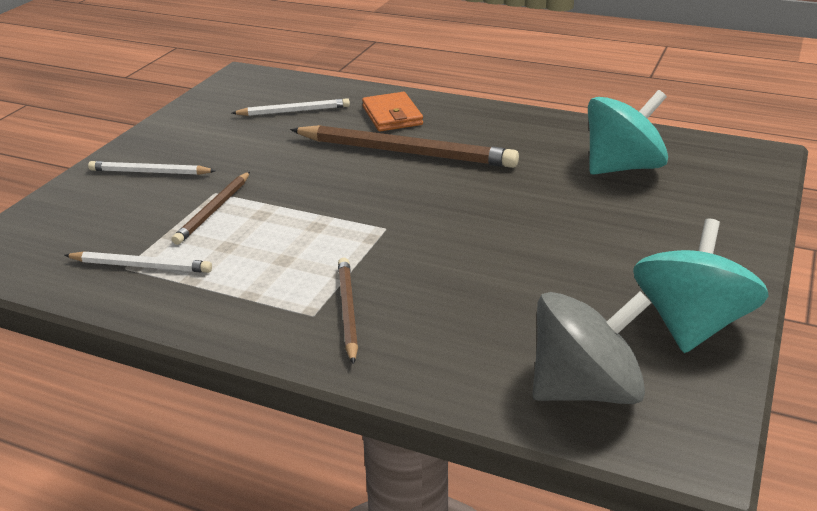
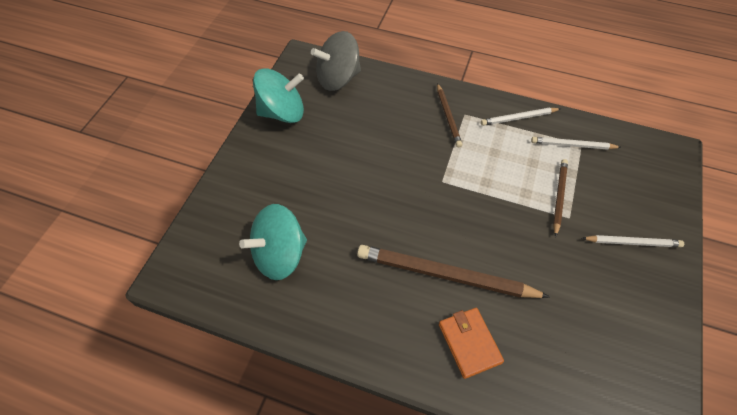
camera: 175 degrees right, 25 degrees up
white pencil [232,98,350,116] -> white pencil moved to [481,108,561,126]
turquoise spinning top [633,219,768,353] -> turquoise spinning top turned 120 degrees counterclockwise [253,68,304,123]

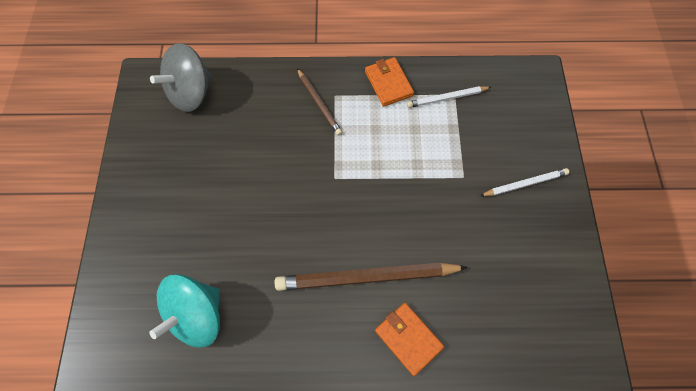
camera: 20 degrees left, 10 degrees up
turquoise spinning top [253,68,304,123] -> none
white pencil [481,108,561,126] -> orange wallet [365,57,414,107]
brown pencil [553,159,568,237] -> none

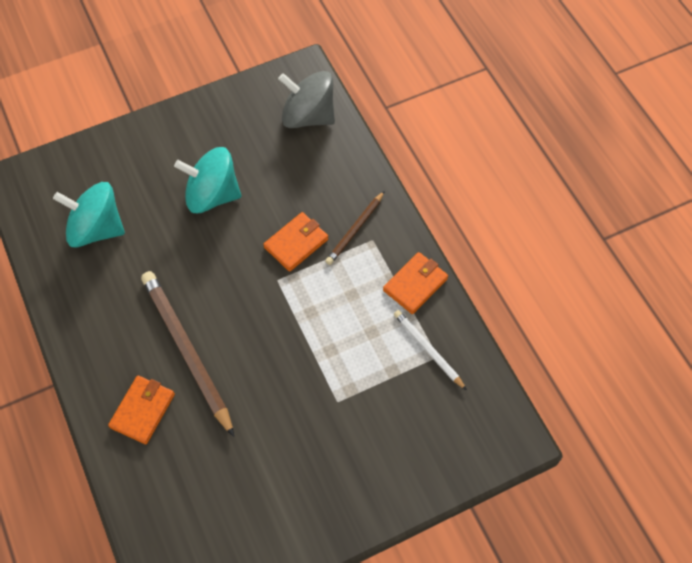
camera: 65 degrees right, 5 degrees down
white pencil [480,168,569,196] -> none
none -> turquoise spinning top [174,147,241,213]
none -> orange wallet [263,212,328,272]

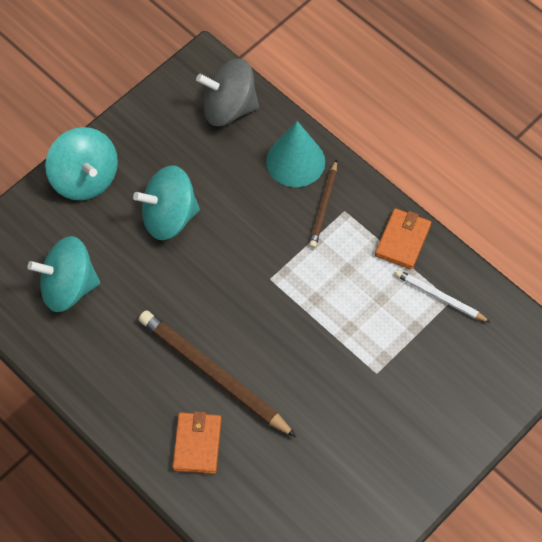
camera: 20 degrees left, 0 degrees up
orange wallet [263,212,328,272] -> none
none -> turquoise spinning top [45,127,118,200]
none -> turquoise cone [266,121,325,187]

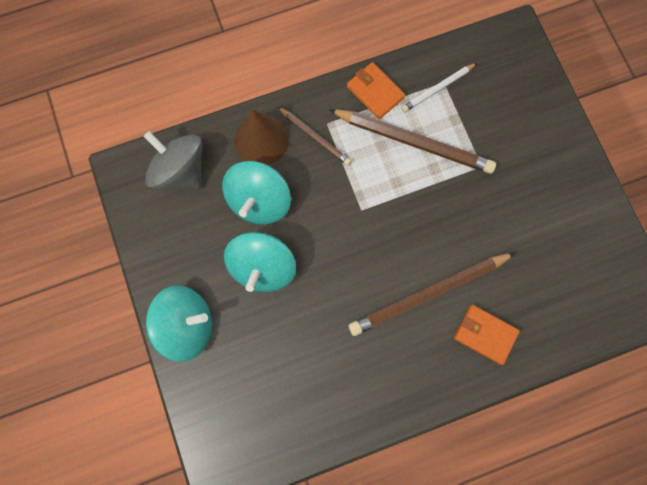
camera: 65 degrees left, 15 degrees up
turquoise spinning top [28,236,100,312] -> turquoise spinning top moved to [222,161,291,225]
grey spinning top [196,58,259,126] -> grey spinning top turned 105 degrees clockwise [144,131,202,189]
turquoise cone [266,121,325,187] -> brown cone [235,110,289,165]
none -> brown pencil [329,109,496,174]

